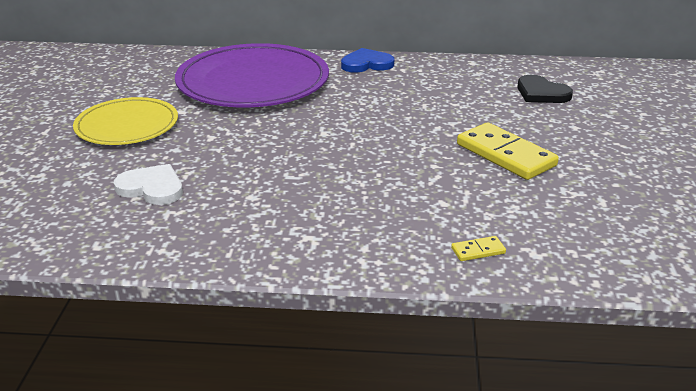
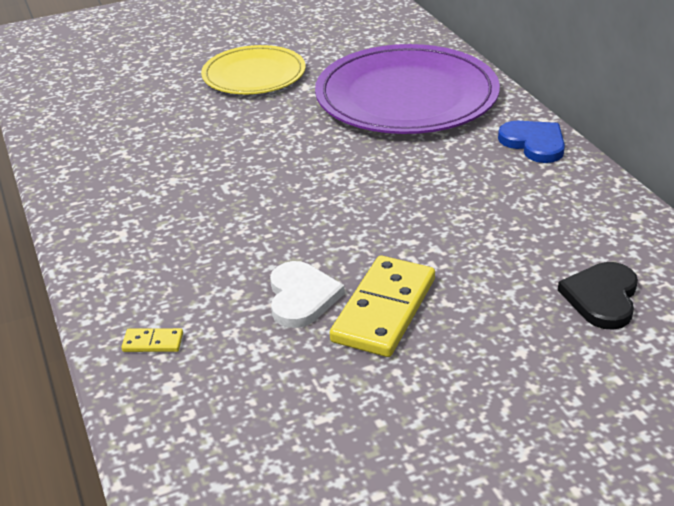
camera: 65 degrees right, 5 degrees up
white heart [114,164,183,205] -> white heart moved to [270,261,345,328]
yellow domino [451,236,506,261] -> yellow domino turned 45 degrees counterclockwise [121,328,183,352]

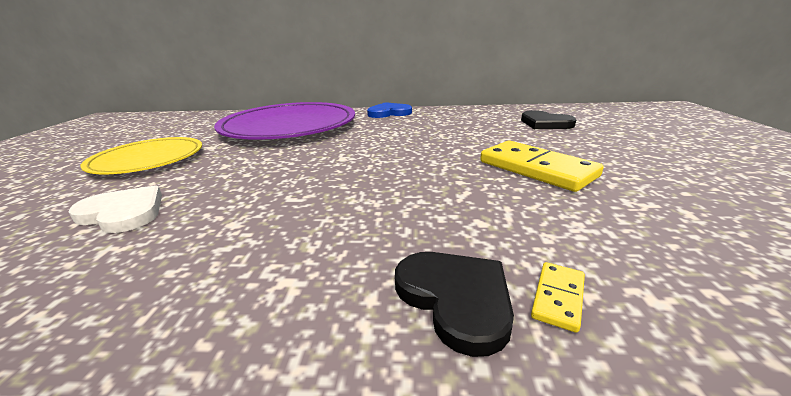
camera: 65 degrees left, 10 degrees down
white heart [270,261,345,328] -> white heart moved to [69,185,162,233]
none -> black heart [395,252,514,357]

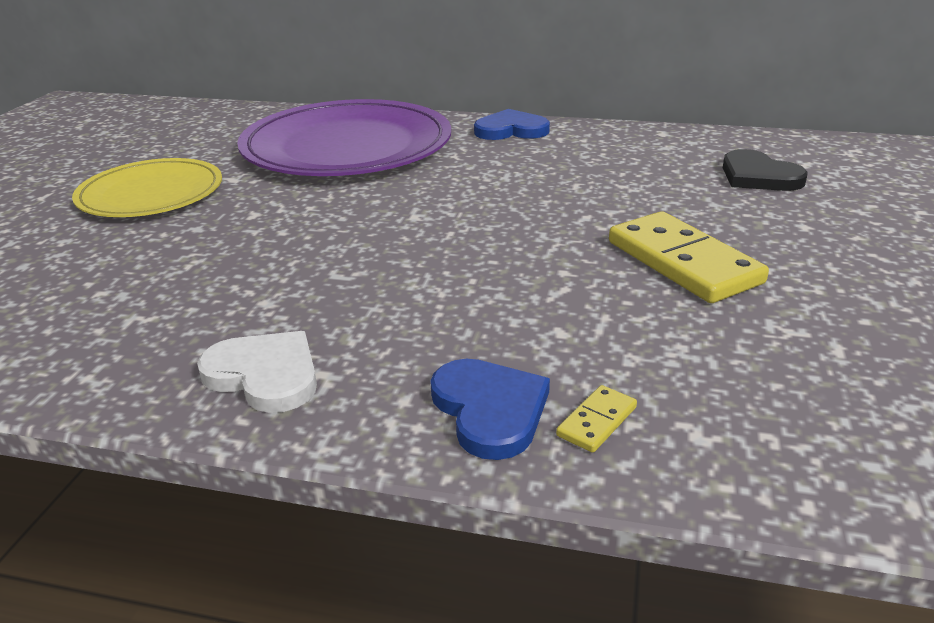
camera: 10 degrees right, 5 degrees up
white heart [69,185,162,233] -> white heart moved to [197,331,317,413]
black heart [395,252,514,357] -> blue heart [430,359,550,460]

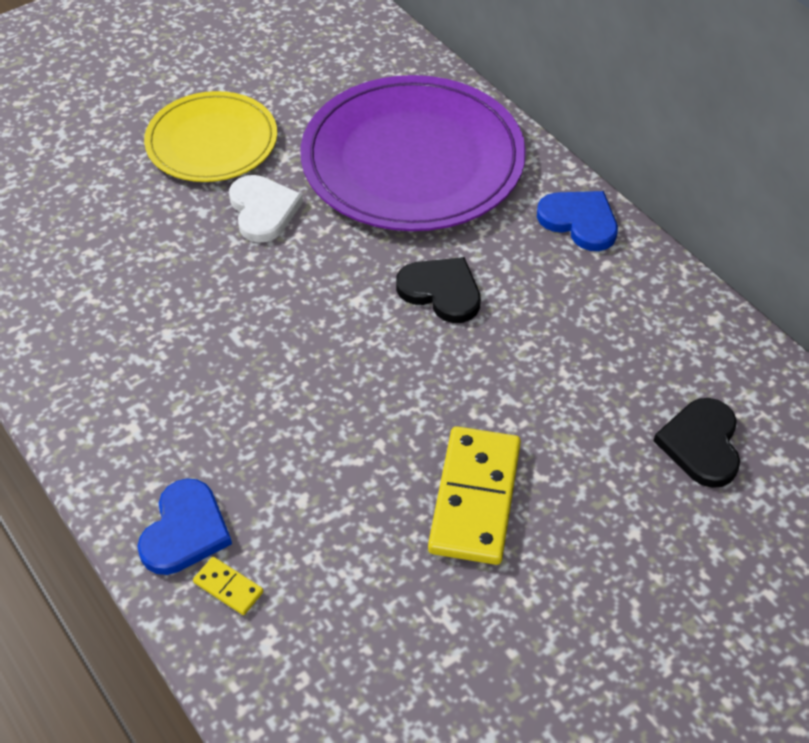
camera: 40 degrees right, 20 degrees up
white heart [197,331,317,413] -> white heart moved to [229,175,303,243]
yellow domino [556,385,637,453] -> yellow domino turned 45 degrees clockwise [193,557,264,615]
none -> black heart [396,257,481,323]

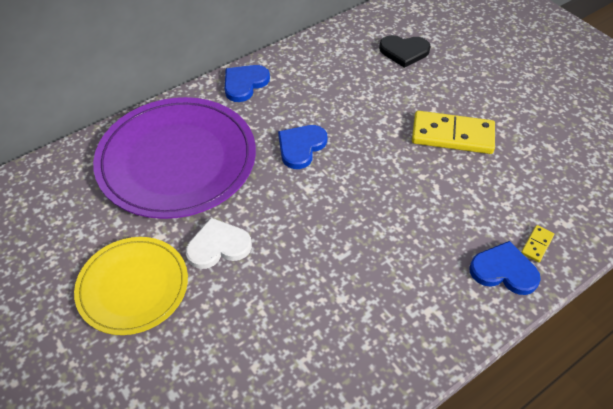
camera: 90 degrees left, 0 degrees up
black heart [396,257,481,323] -> blue heart [278,125,327,169]

